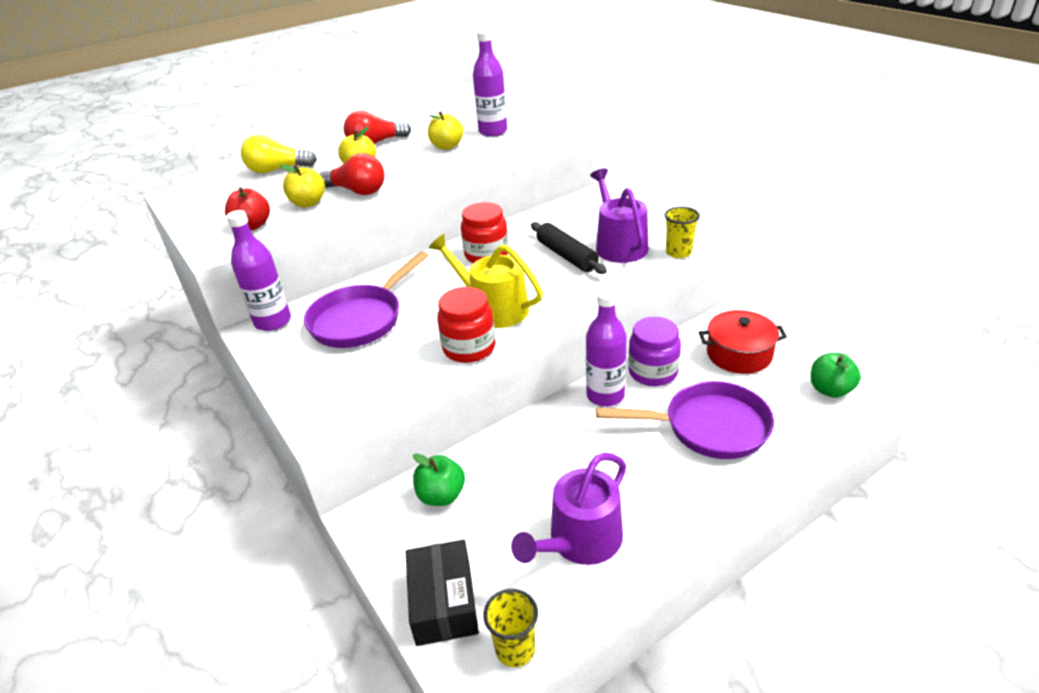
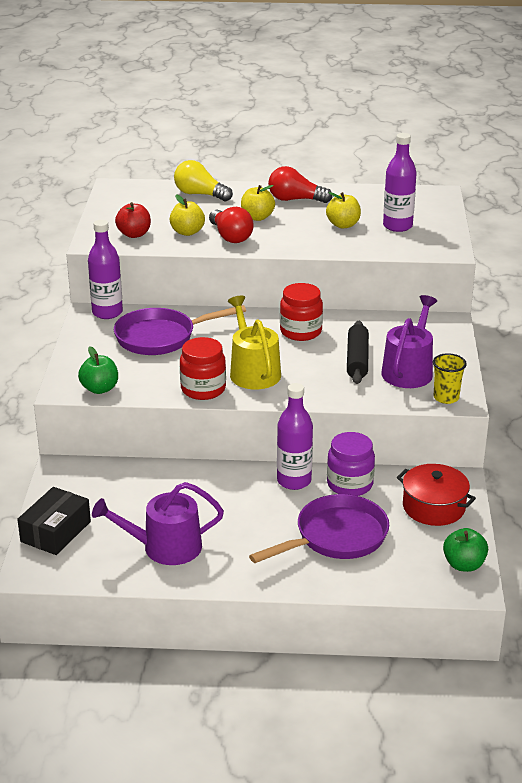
camera: 35 degrees right, 5 degrees down
green apple [413,453,465,506] -> green apple moved to [78,346,118,394]
yellow cup [483,589,538,667] -> none
purple pan [596,381,774,459] -> purple pan turned 75 degrees counterclockwise [249,494,389,563]

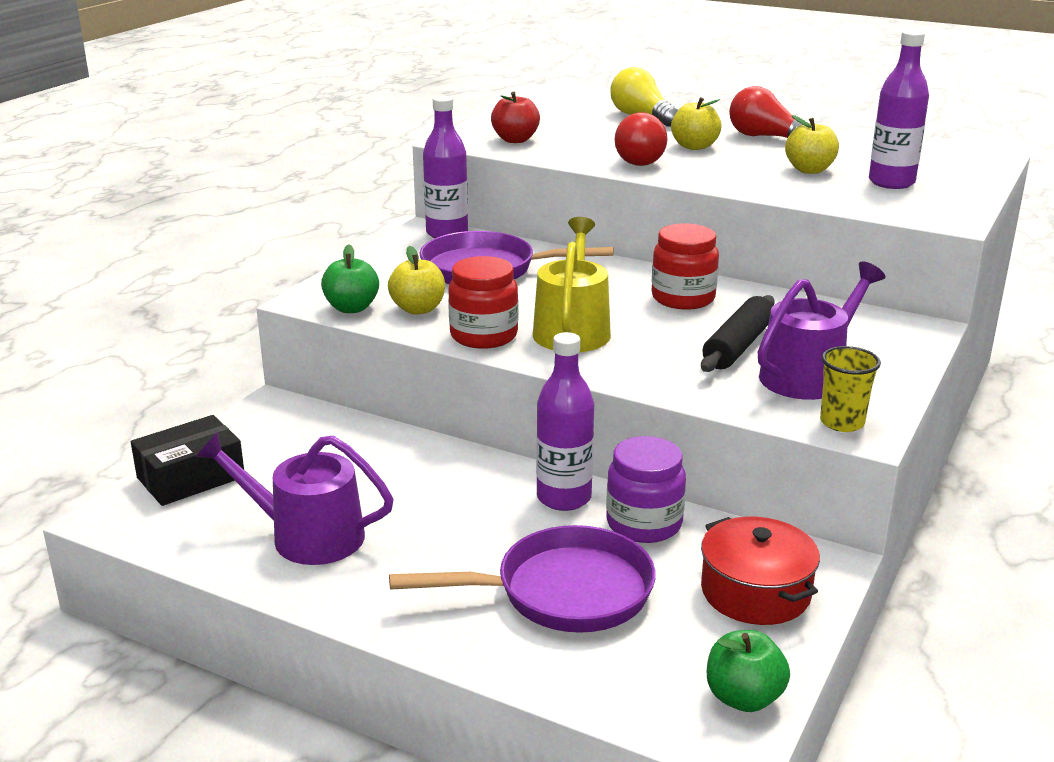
camera: 25 degrees right, 5 degrees down
yellow apple [170,194,205,236] -> yellow apple moved to [388,246,445,315]

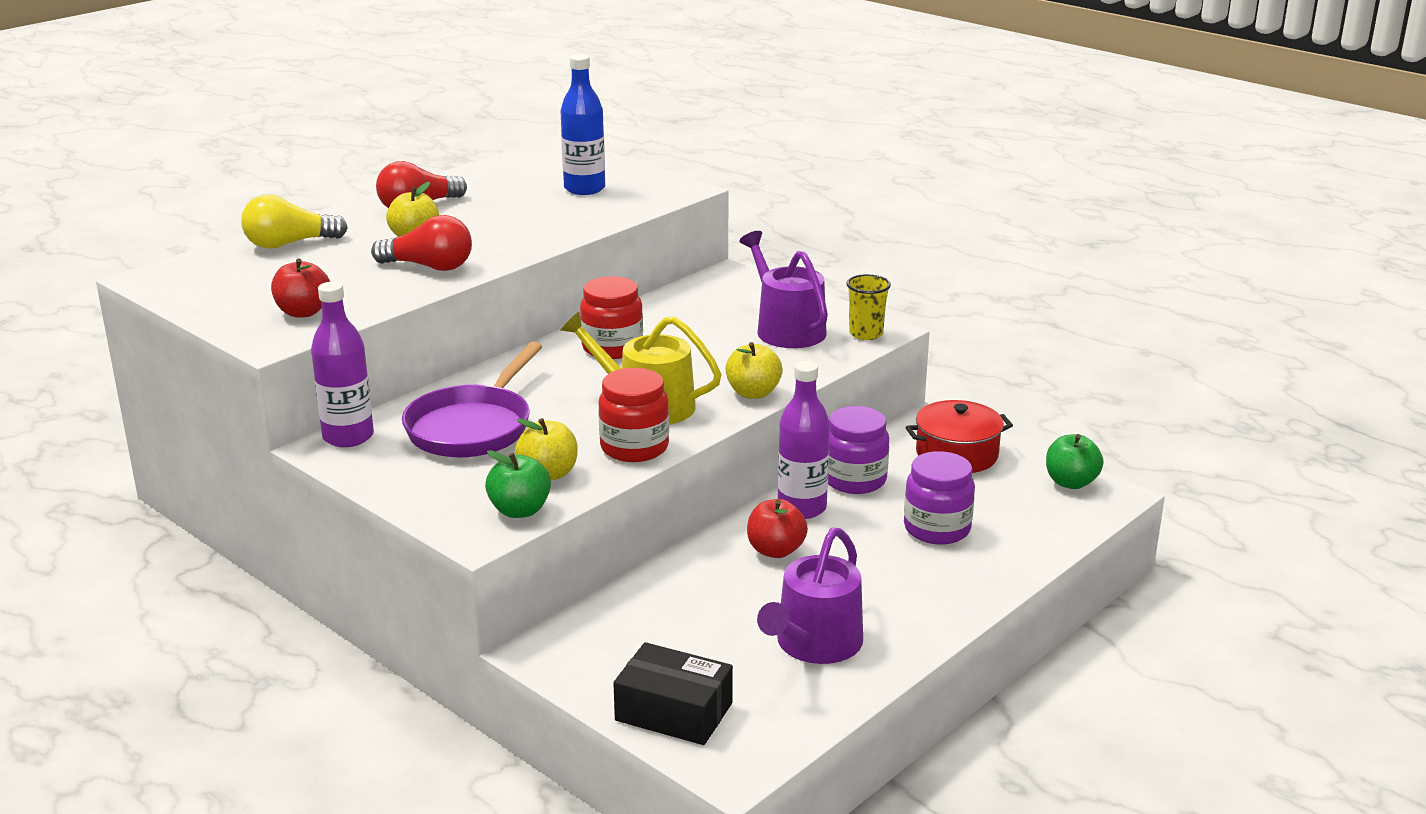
camera: 75 degrees left, 0 degrees up
black box [131,415,244,506] -> black box turned 45 degrees counterclockwise [613,642,733,745]
purple pan [389,525,656,633] -> purple jar [904,451,975,545]
black rolling pin [701,295,775,372] -> none
yellow apple [785,115,839,174] -> yellow apple moved to [725,342,783,399]
purple bottle [869,30,929,189] -> blue bottle [560,54,605,195]
none -> red apple [747,499,808,558]

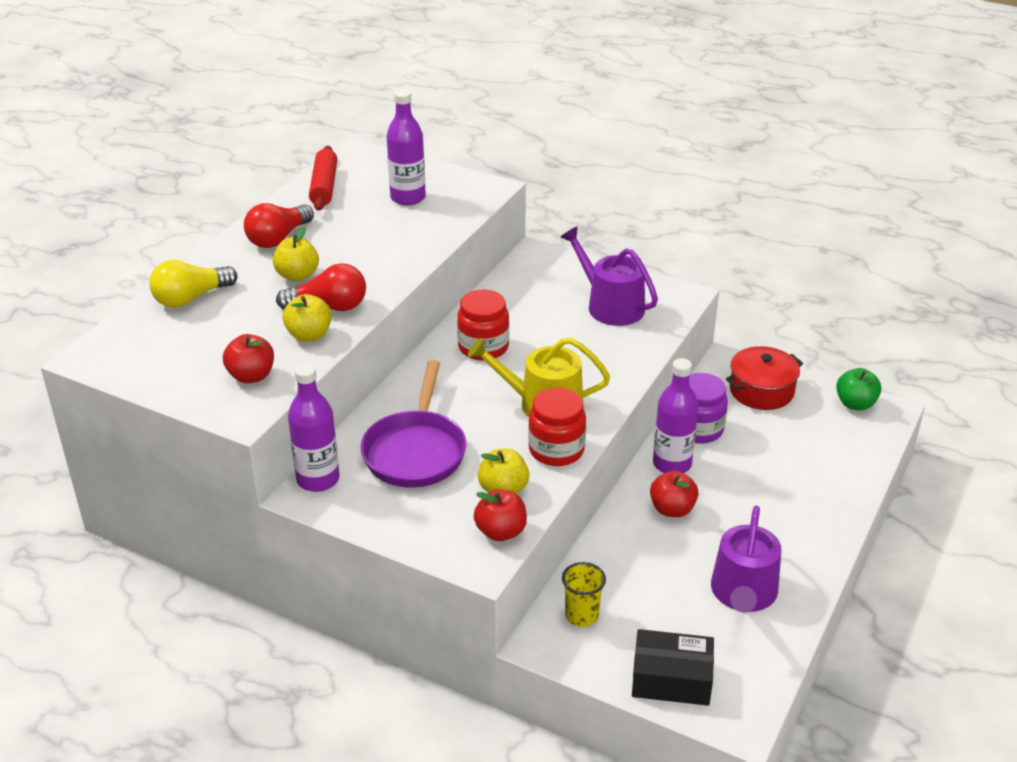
camera: 15 degrees left, 10 degrees up
green apple [485,450,551,518] -> red apple [474,489,527,541]
blue bottle [560,54,605,195] -> purple bottle [387,89,426,206]
yellow apple [725,342,783,399] -> yellow apple moved to [283,294,332,342]
yellow cup [846,274,891,340] -> yellow cup moved to [562,562,606,627]
purple jar [904,451,975,545] -> none
none -> red rolling pin [309,146,337,211]

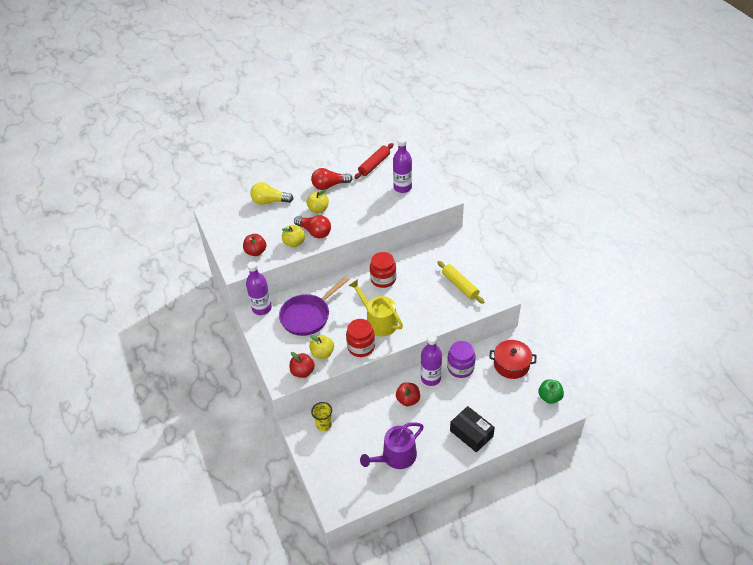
camera: 40 degrees right, 10 degrees up
purple watering can [560,227,658,326] -> yellow rolling pin [437,261,484,304]
black box [632,629,714,706] -> black box moved to [450,406,495,453]

